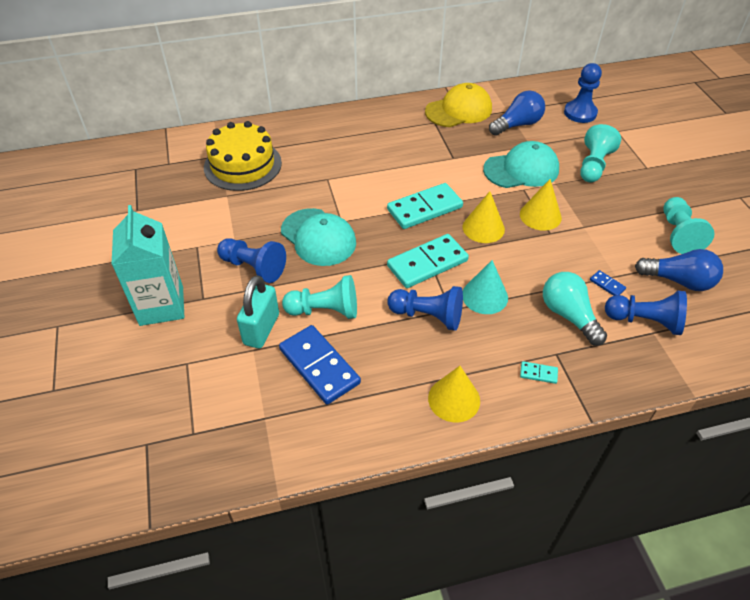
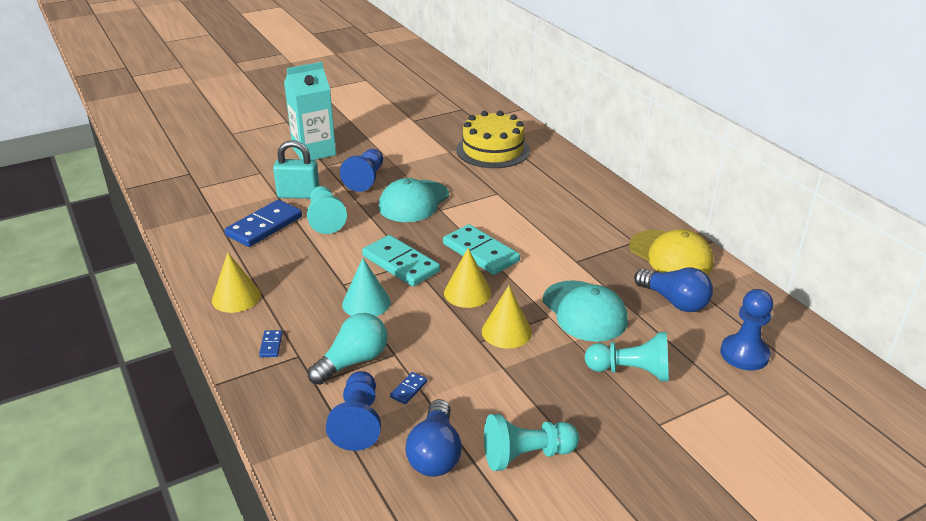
camera: 75 degrees right, 15 degrees down
blue pawn [387,286,463,331] -> none
turquoise domino [520,361,558,384] -> blue domino [259,330,283,357]

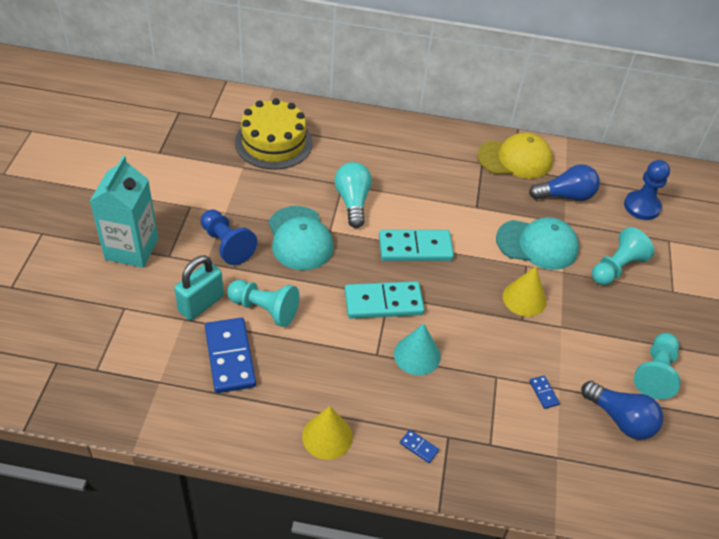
camera: 55 degrees left, 15 degrees up
turquoise light bulb [308,313,387,385] -> turquoise light bulb moved to [335,162,372,228]
blue pawn [326,371,381,451] -> none
yellow cone [444,248,491,308] -> none

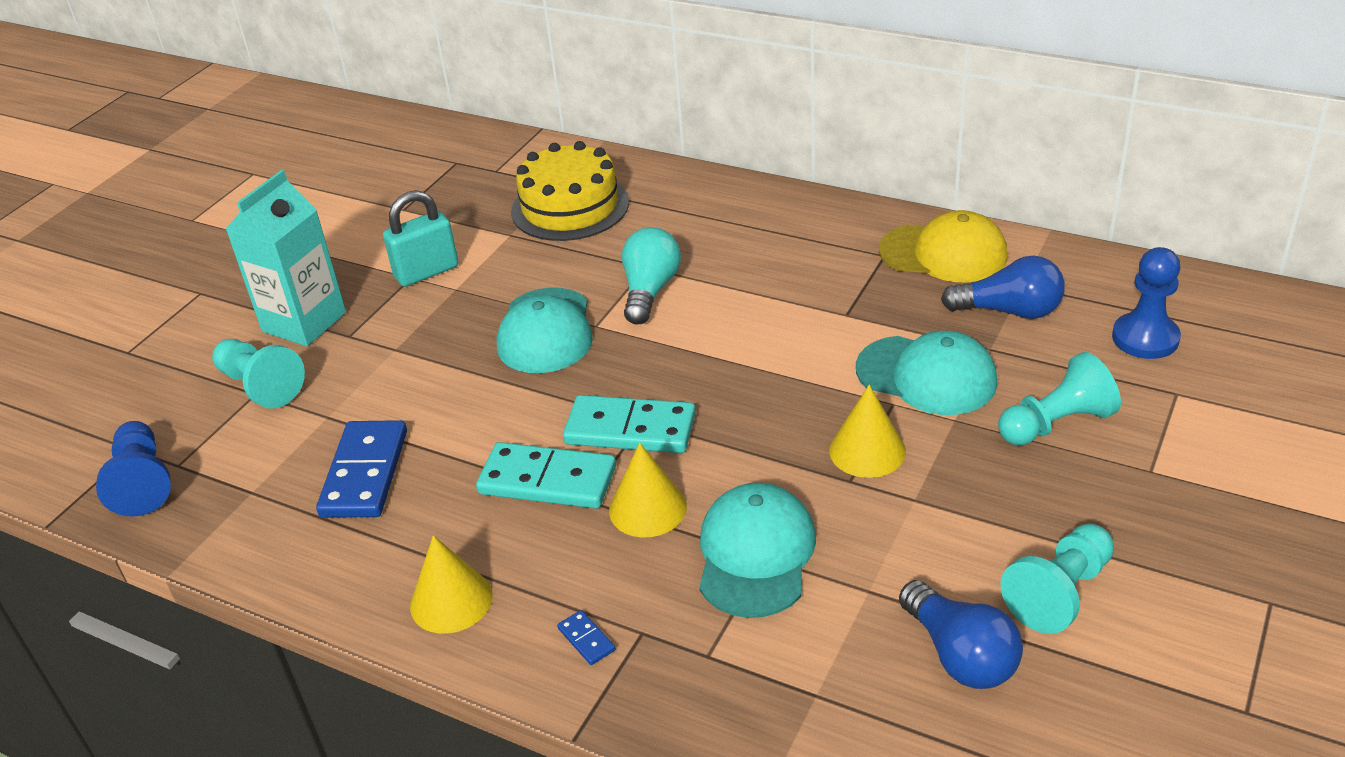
camera: 25 degrees right, 10 degrees down
turquoise padlock [174,255,224,320] -> turquoise padlock moved to [383,190,459,287]
blue pawn [201,209,257,265] -> blue pawn moved to [96,421,171,517]
turquoise pawn [227,280,300,327] -> turquoise pawn moved to [212,339,305,409]
turquoise domino [379,230,454,261] -> turquoise domino moved to [476,442,616,509]
turquoise cone [394,323,441,375] -> yellow cone [609,443,687,538]
blue domino [529,376,560,409] -> none
none -> turquoise cap [699,483,816,618]

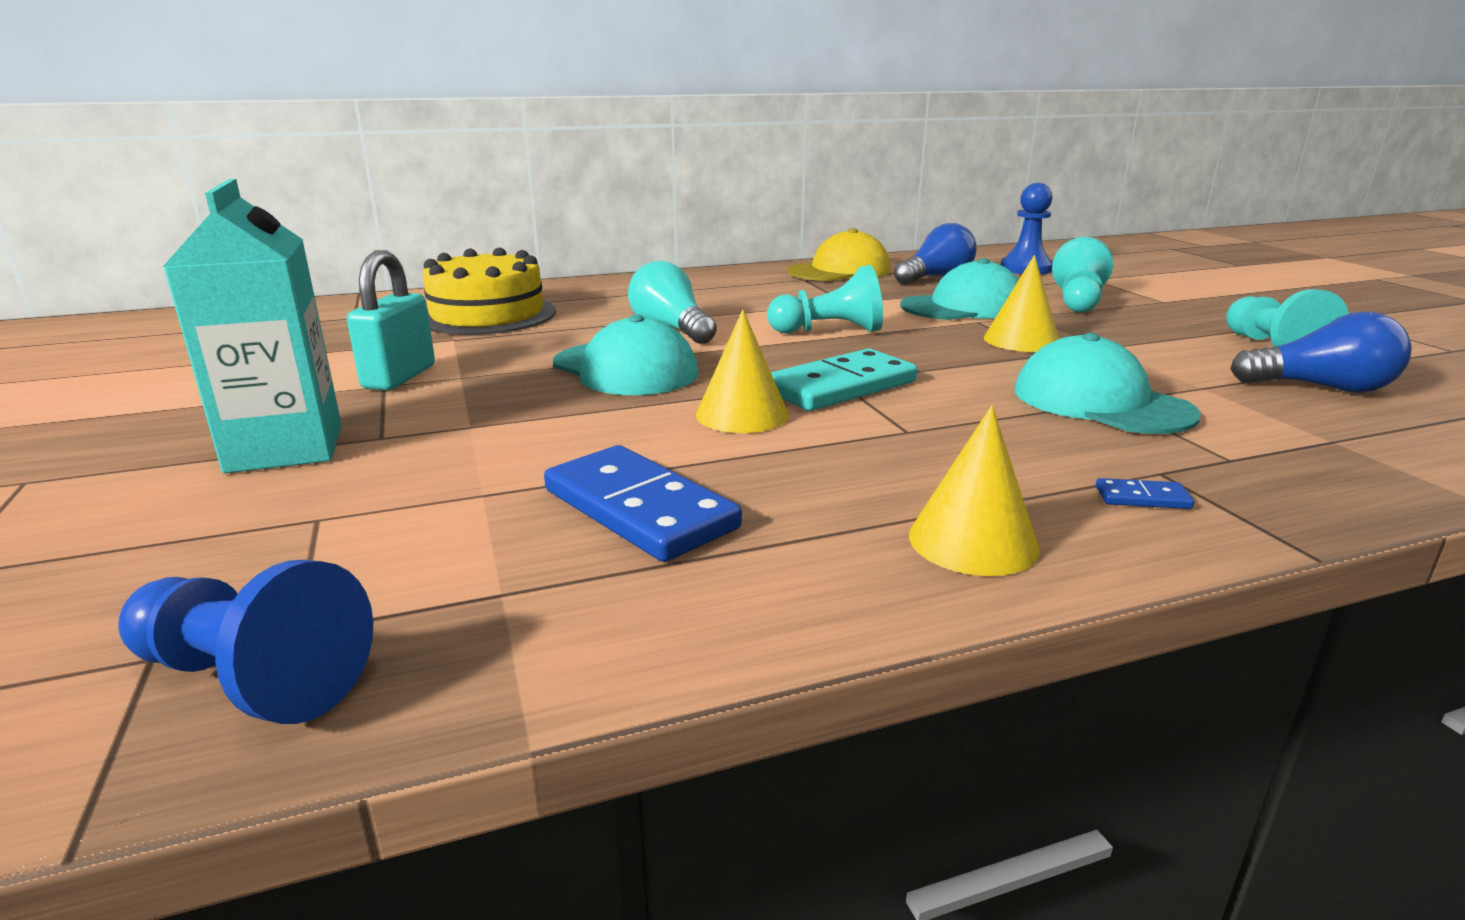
camera: 50 degrees left, 15 degrees down
turquoise pawn [212,339,305,409] -> turquoise pawn moved to [767,265,883,333]
turquoise domino [476,442,616,509] -> none
yellow cone [609,443,687,538] -> yellow cone moved to [696,309,789,433]

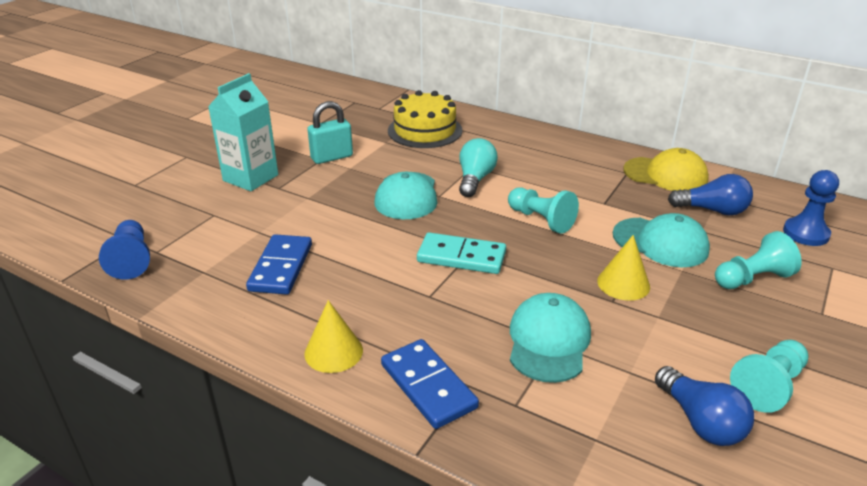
camera: 50 degrees right, 10 degrees up
yellow cone [696,309,789,433] -> none
blue domino [1096,478,1194,509] -> blue domino [381,339,479,429], size x2.37

